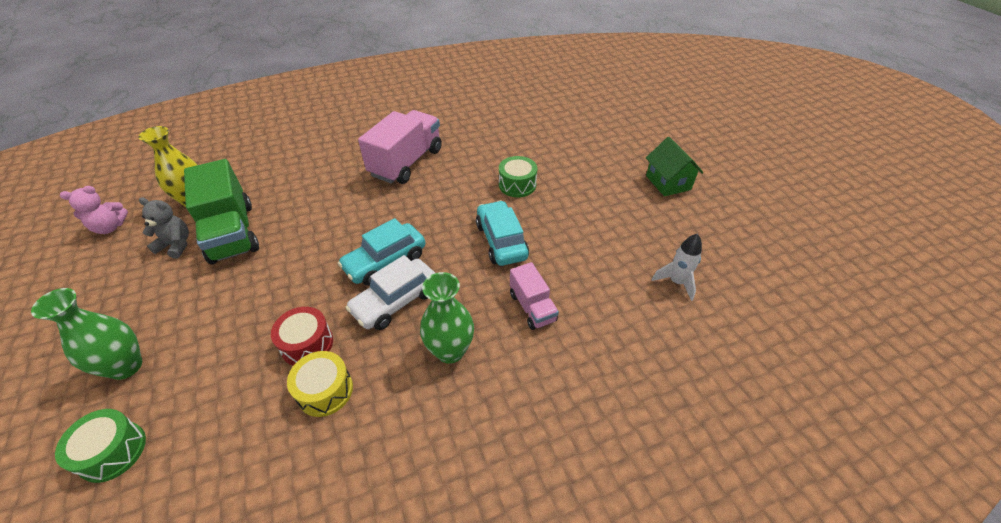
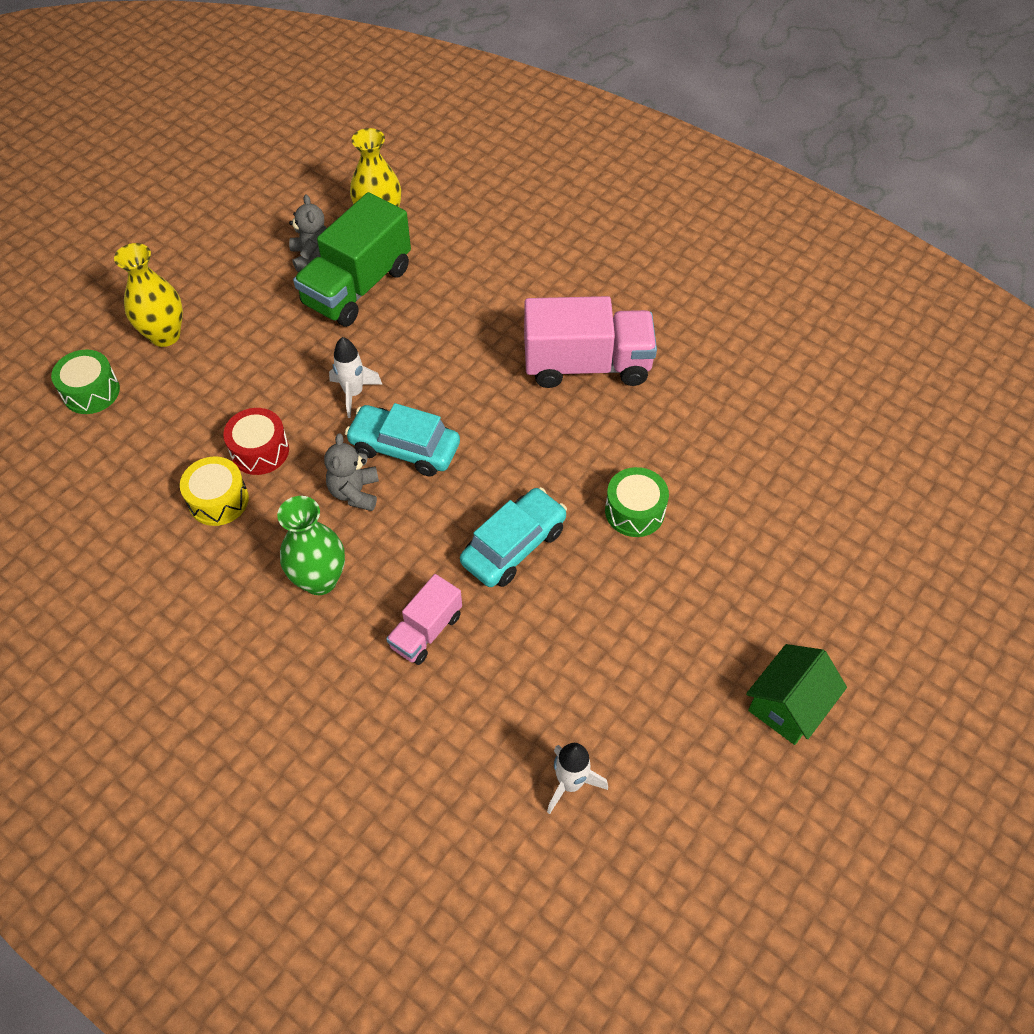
camera: 60 degrees right, 10 degrees up
green vase [31,288,142,380] -> yellow vase [114,243,183,347]
pink teddy bear [60,186,128,234] -> none
white car [345,255,435,330] -> grey teddy bear [324,433,379,511]
none -> white rocket [329,337,383,418]

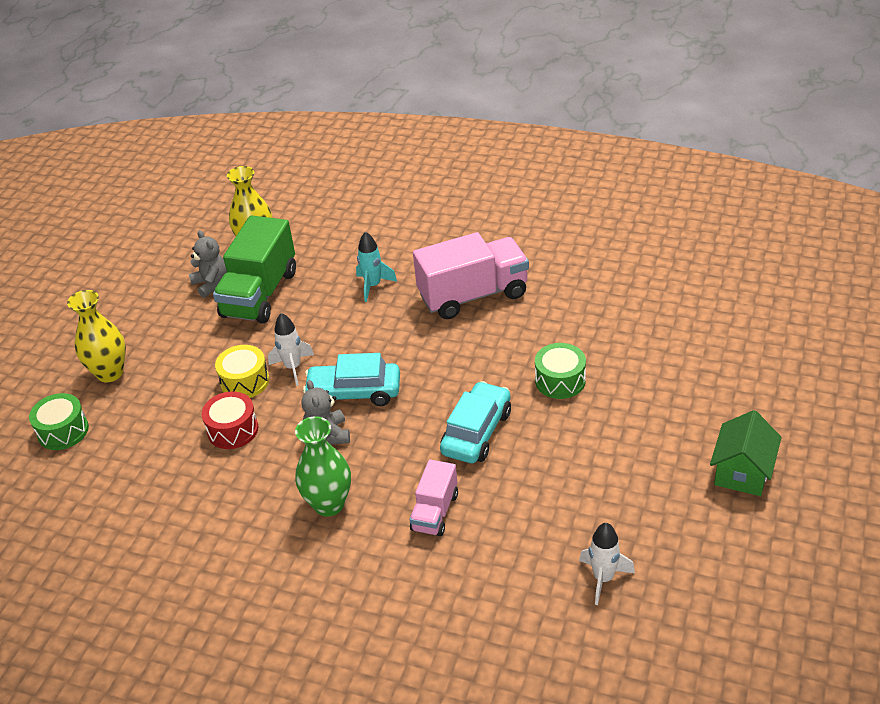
camera: 15 degrees left, 15 degrees down
yellow drum [180,456,249,526] -> yellow drum moved to [215,345,269,398]
none -> turquoise rocket [356,231,397,302]

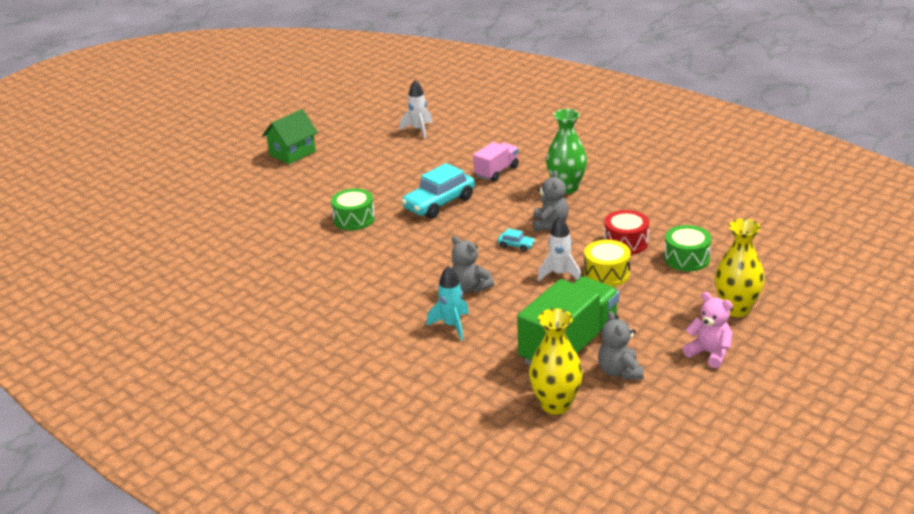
camera: 160 degrees left, 10 degrees down
green drum [29,393,89,450] -> green drum moved to [664,225,712,271]
turquoise car [303,353,400,406] -> turquoise car [498,228,535,252], size x0.44
pink truck [413,232,529,319] -> none
none -> grey teddy bear [452,236,494,293]
none -> pink teddy bear [683,292,733,368]

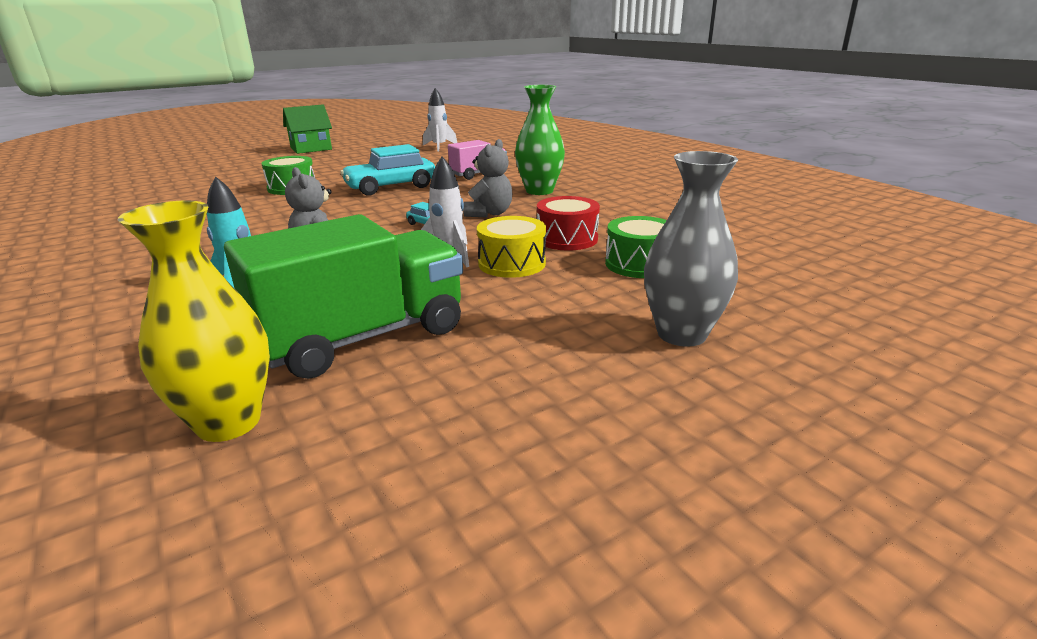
camera: 15 degrees right, 5 degrees down
grey teddy bear [598,311,644,380] -> none
pink teddy bear [683,292,733,368] -> none
yellow vase [715,219,765,317] -> grey vase [644,151,738,347]

